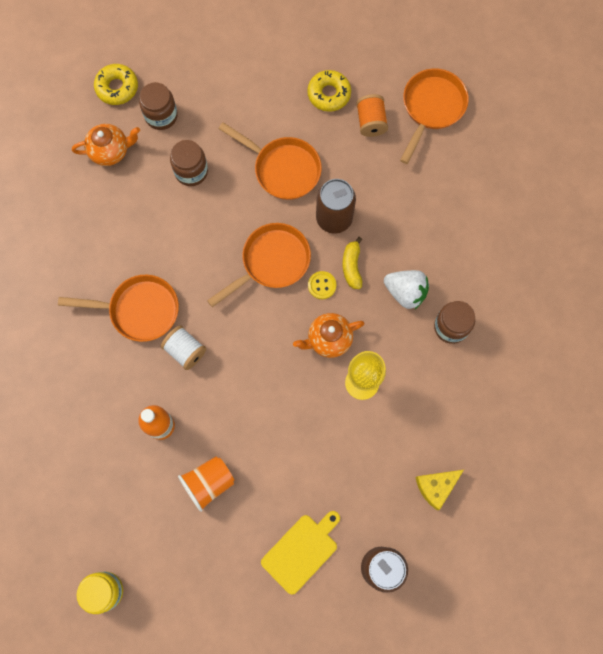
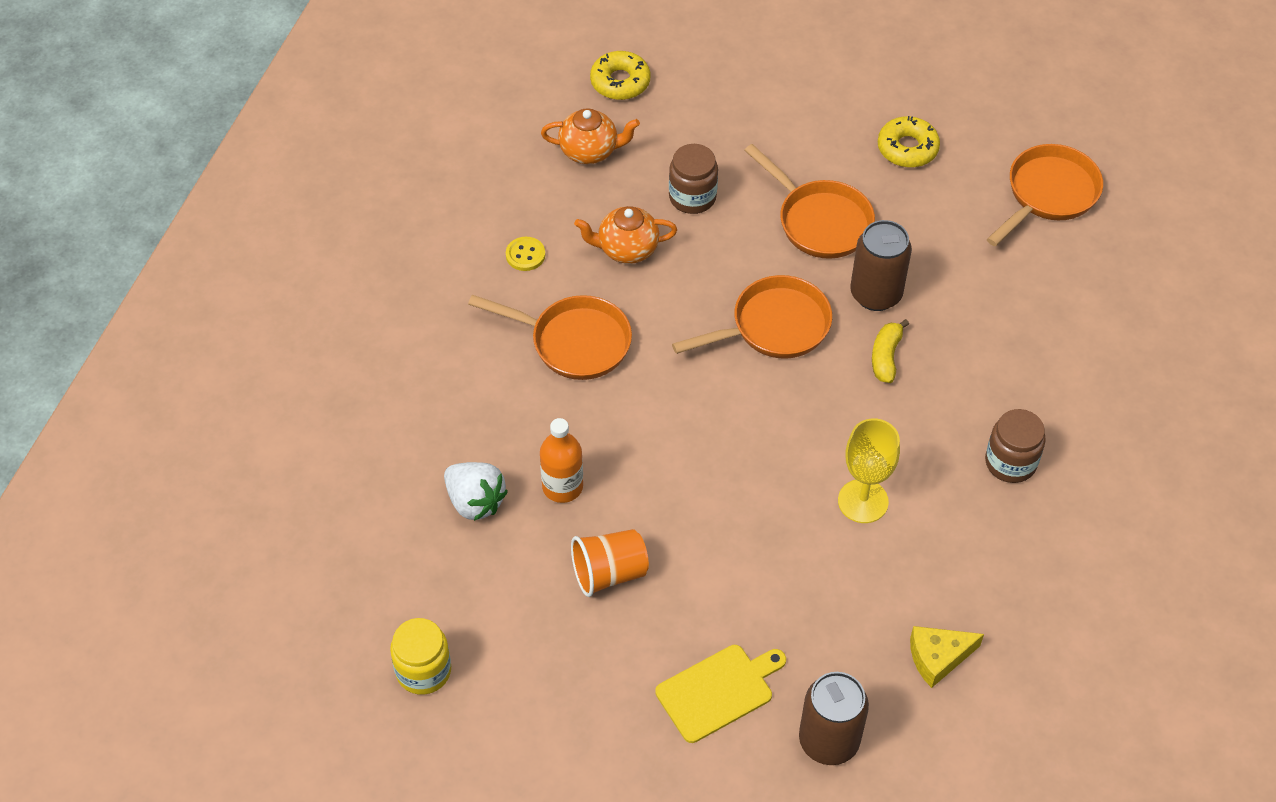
camera: 15 degrees right, 20 degrees down
brown jar [139,82,178,130] -> none
white spool [161,325,206,370] -> none
orange teapot [293,313,365,358] -> orange teapot moved to [574,206,677,264]
yellow button [308,271,336,299] -> yellow button moved to [506,237,545,271]
orange spool [356,94,388,137] -> none
white strawberry [384,270,429,309] -> white strawberry moved to [444,462,508,521]

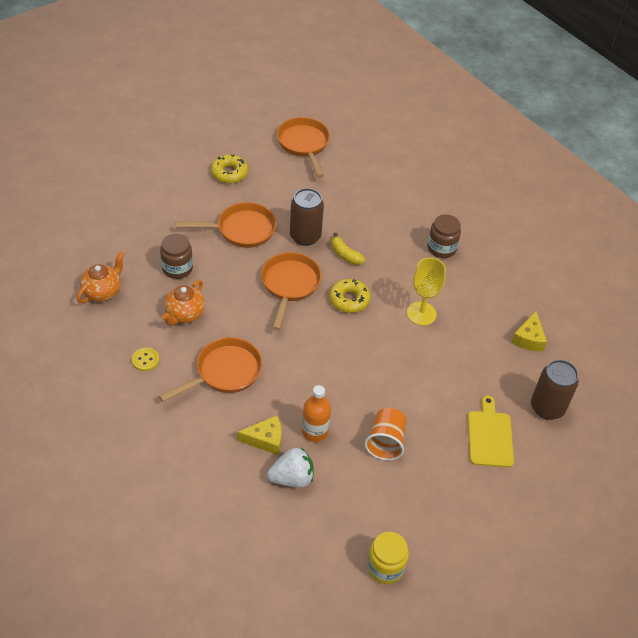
camera: 60 degrees left, 5 degrees down
yellow donut [590,51,651,100] -> yellow donut moved to [329,279,371,313]
none -> yellow cheese [237,415,282,455]

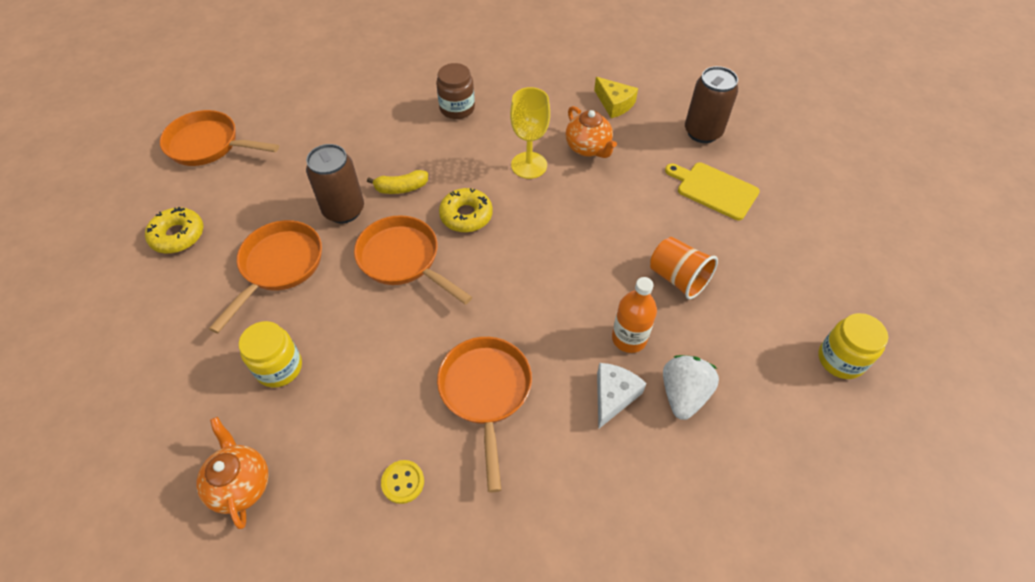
camera: 55 degrees left, 5 degrees up
brown jar [160,234,193,279] -> yellow jar [239,321,302,388]
orange teapot [162,280,205,326] -> orange teapot moved to [566,106,617,158]
yellow cheese [237,415,282,455] -> white cheese [597,363,647,429]

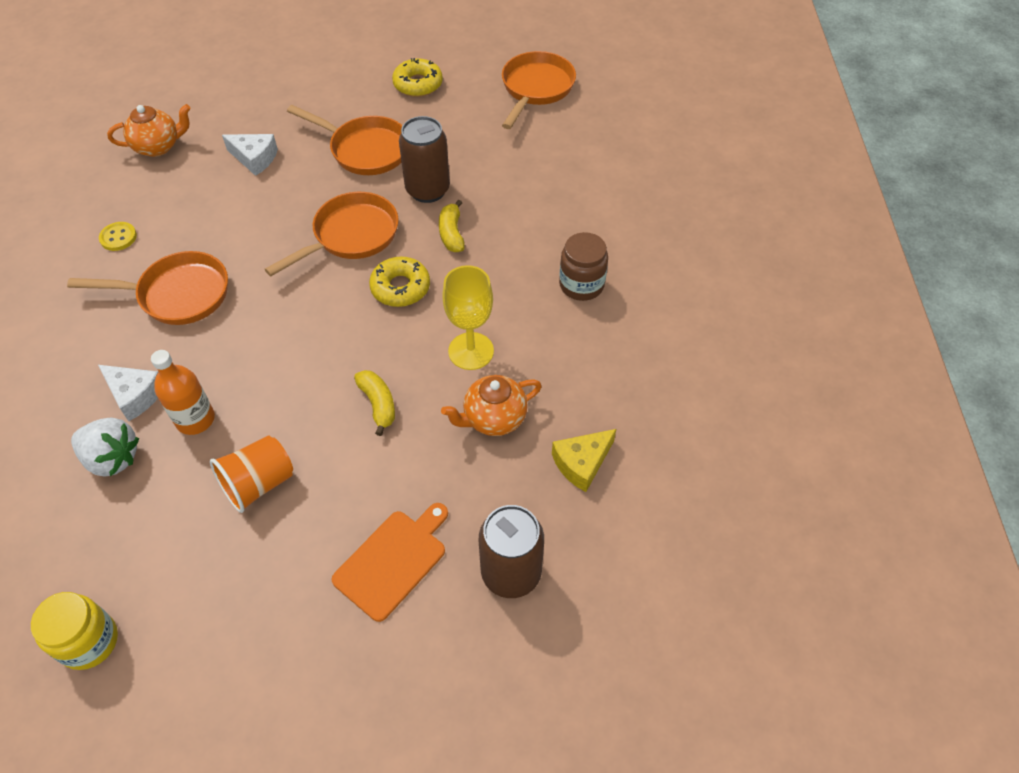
camera: 95 degrees right, 0 degrees up
yellow jar [239,321,302,388] -> white cheese [222,134,278,176]
yellow cutting board [665,162,760,220] -> orange cutting board [331,503,448,622]
none -> yellow banana [354,370,395,436]

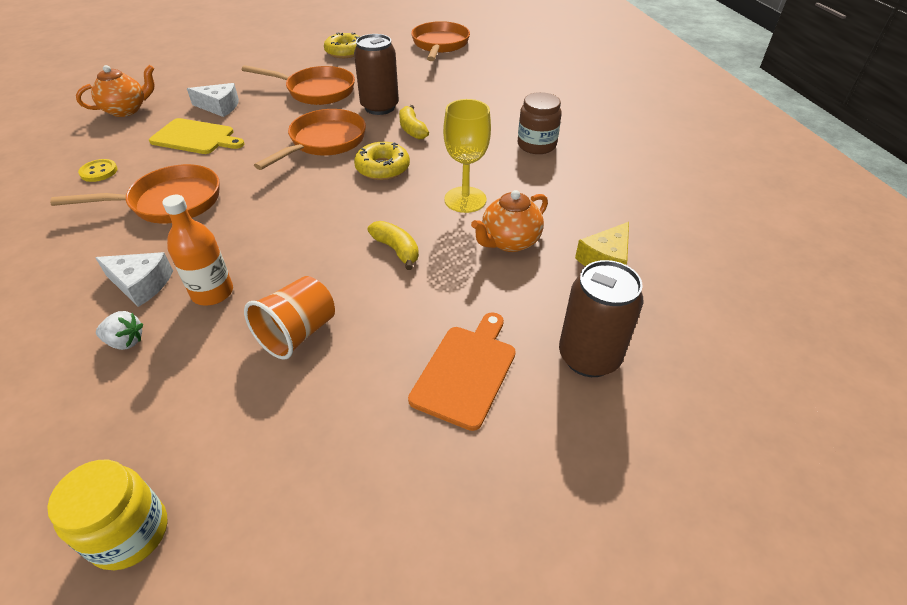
camera: 15 degrees left, 10 degrees down
white strawberry [71,417,139,477] -> white strawberry [96,311,143,350], size x0.59
none -> yellow cutting board [149,118,244,154]

